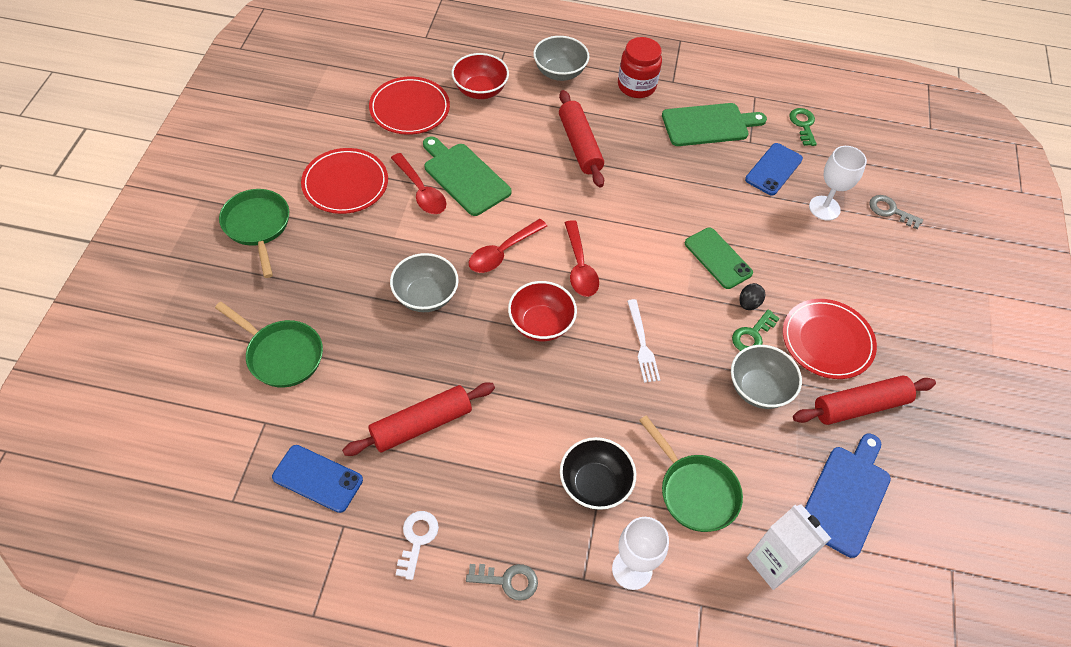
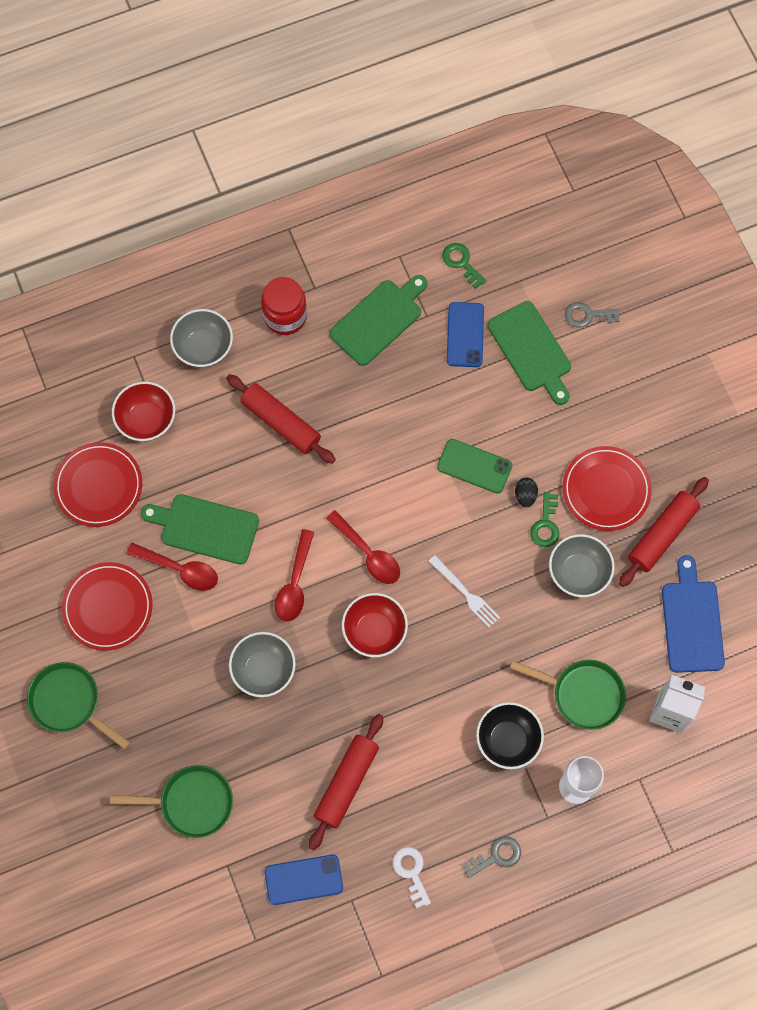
camera: 30 degrees left, 15 degrees up
white goblet [809,146,867,221] -> green cutting board [488,301,571,405]

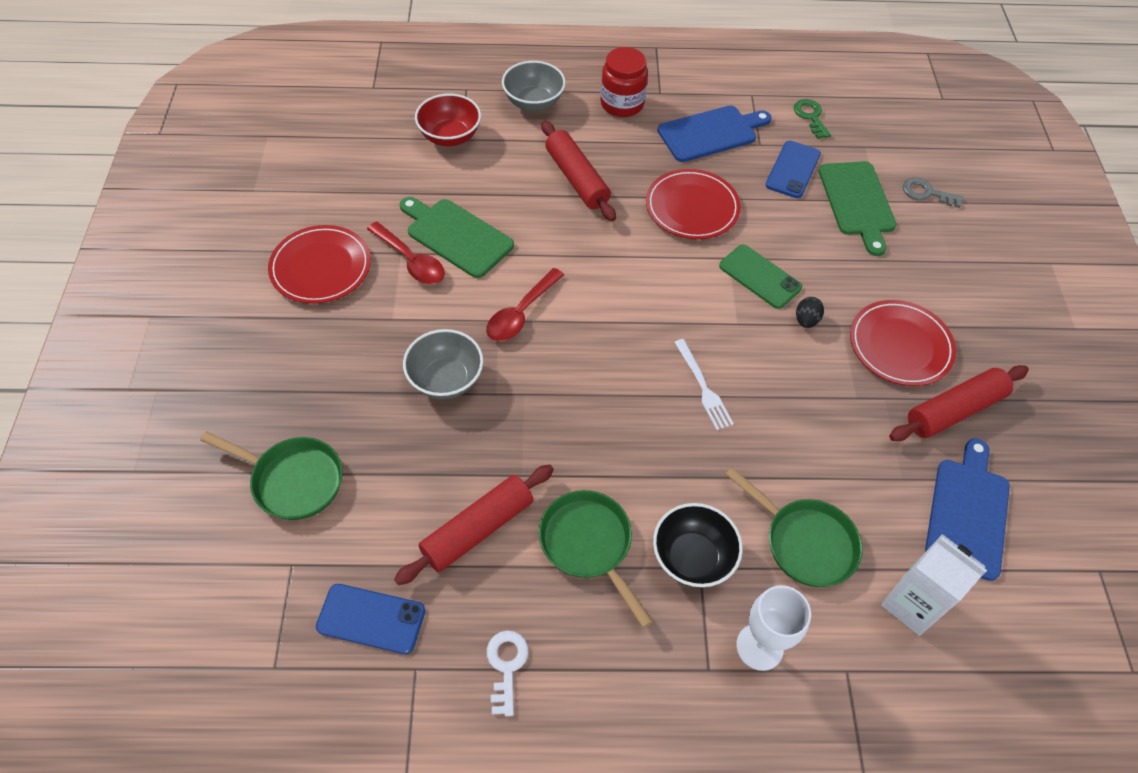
camera: 20 degrees right, 15 degrees down
green pan [27,662,131,750] -> green pan moved to [539,490,653,628]
red plate [53,442,142,527] -> red plate moved to [646,169,741,239]
red spoon [326,510,400,584] -> none
green cutting board [329,275,427,366] -> blue cutting board [658,105,772,162]
red bowl [342,593,408,657] -> none
grey key [462,836,521,878] -> none
green key [530,492,559,547] -> none
grey bowl [549,534,615,597] -> none

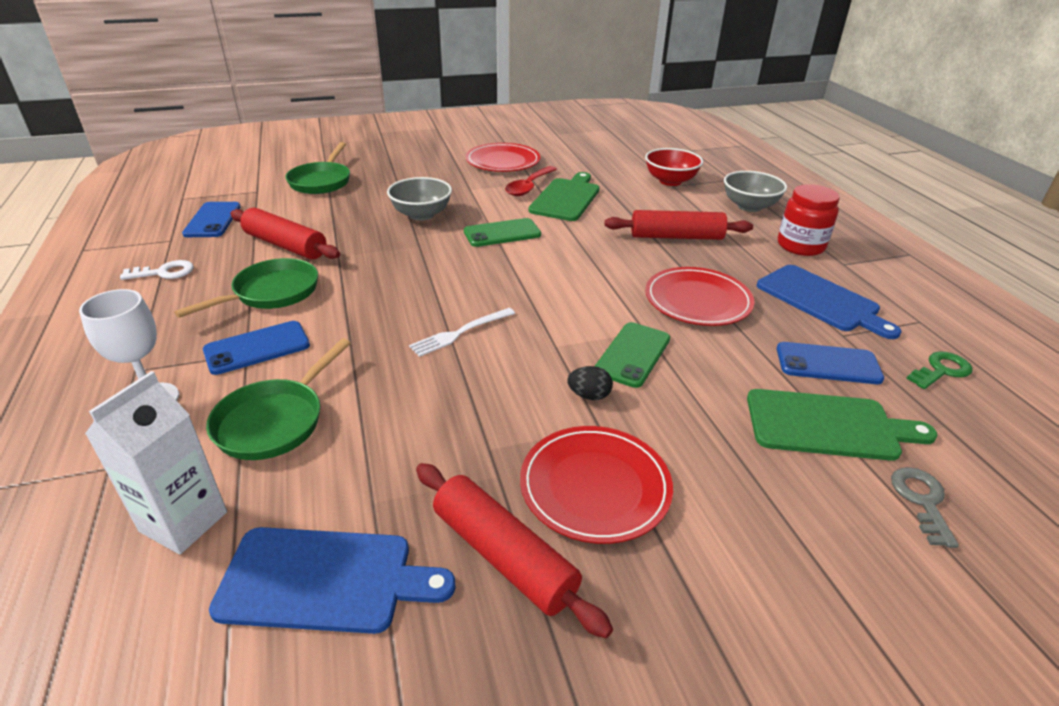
camera: 75 degrees right, 20 degrees down
red spoon [486,268,564,341] -> green phone [464,218,541,247]
red rolling pin [542,121,616,221] -> red rolling pin turned 45 degrees clockwise [605,210,753,240]
black bowl [653,503,743,587] -> blue phone [203,321,310,375]
green cutting board [819,161,897,256] -> green cutting board turned 150 degrees counterclockwise [747,389,938,461]

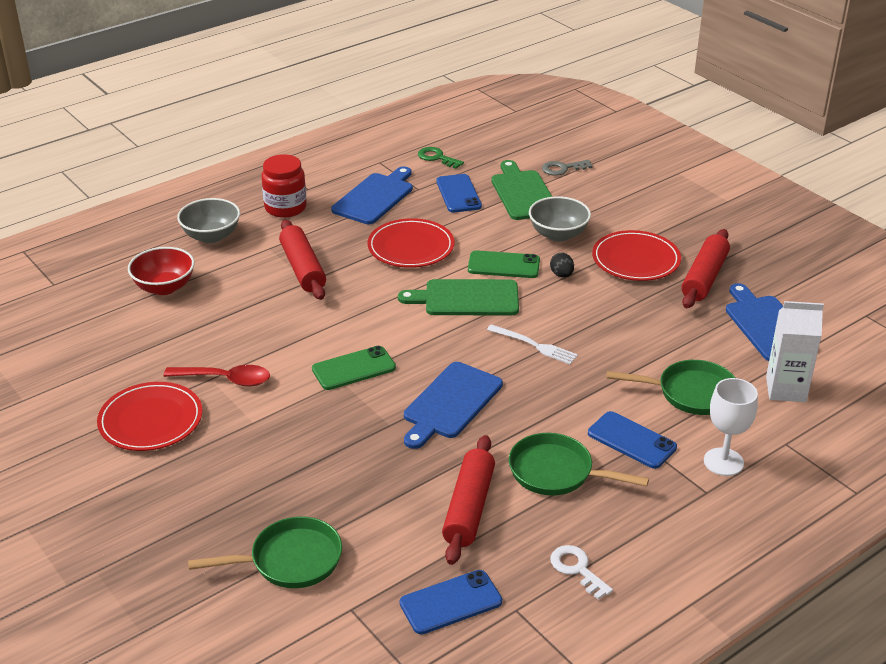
camera: 110 degrees left, 0 degrees up
grey bowl [387,177,452,221] -> grey bowl moved to [529,196,591,242]
green phone [464,218,541,247] -> green phone turned 75 degrees counterclockwise [312,346,396,390]
green cutting board [529,172,600,221] -> green cutting board moved to [398,279,519,316]
none -> blue cutting board [404,362,503,449]

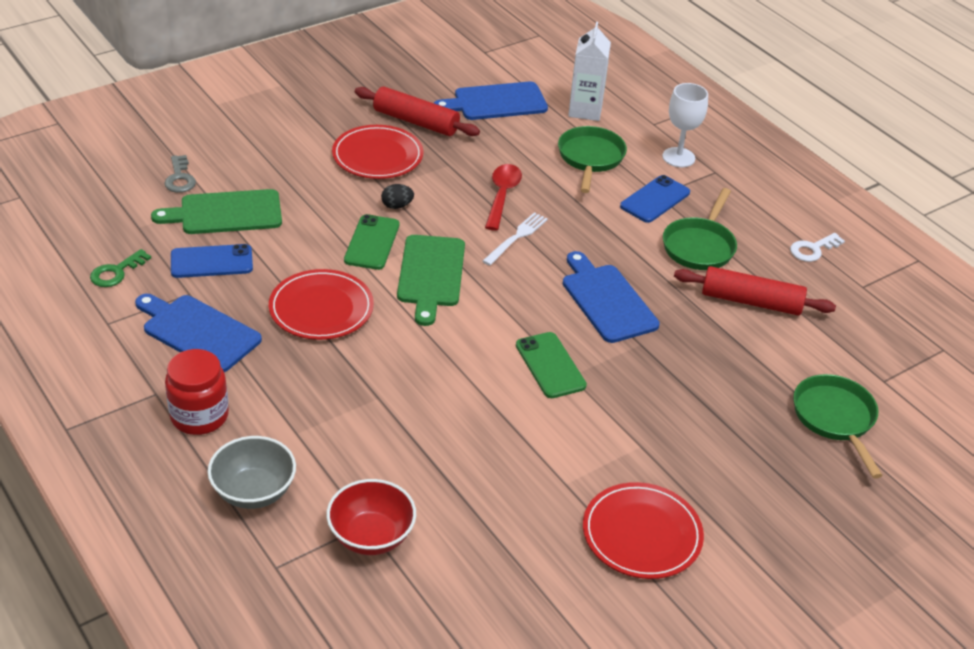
camera: 90 degrees left, 5 degrees up
red spoon [163,365,270,386] -> red spoon moved to [485,164,522,231]
red rolling pin [279,220,326,300] -> none
blue phone [400,570,502,635] -> none
blue cutting board [404,362,503,449] -> blue cutting board turned 150 degrees counterclockwise [563,251,660,343]
grey bowl [529,196,591,242] -> none

